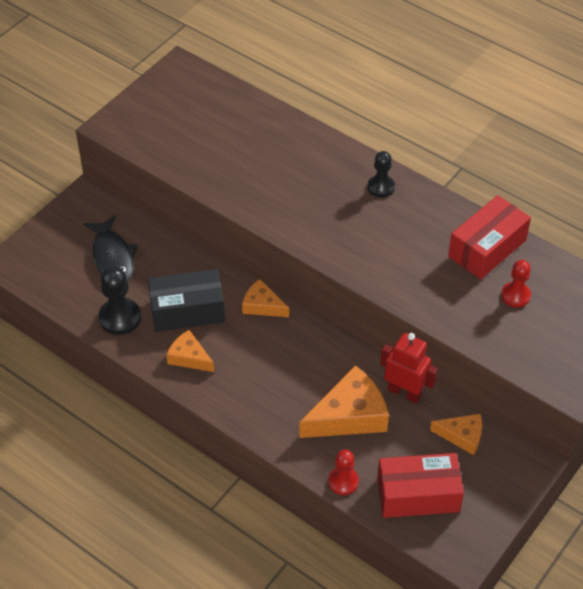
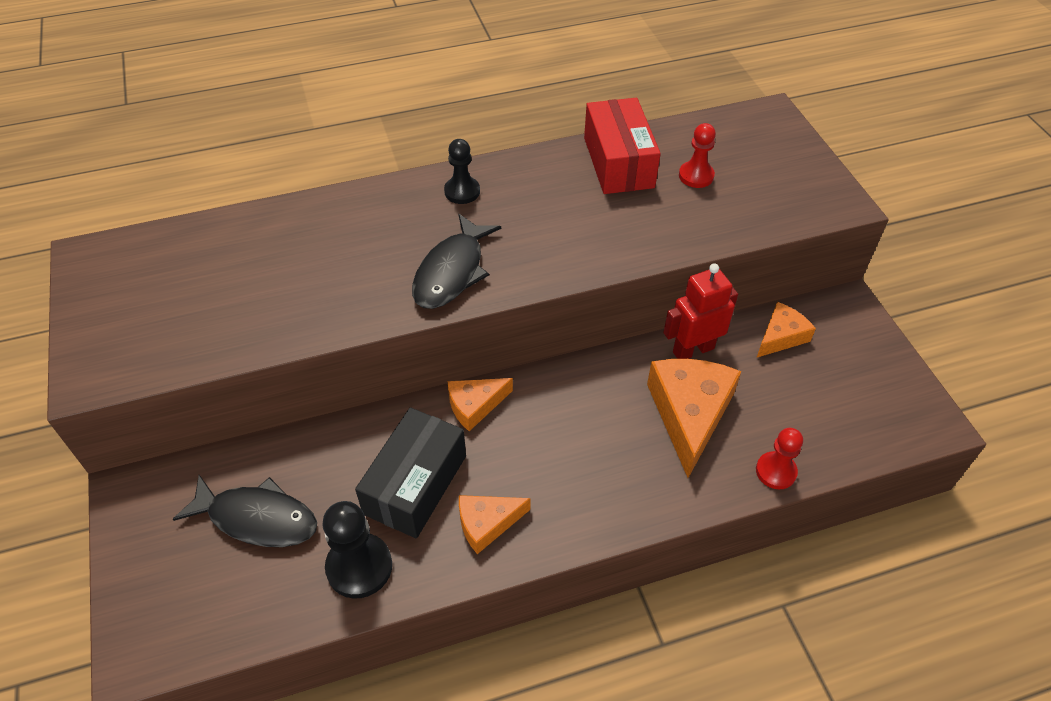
camera: 55 degrees left, 0 degrees up
red box [377,453,464,518] -> none
none -> black fish [412,214,501,309]

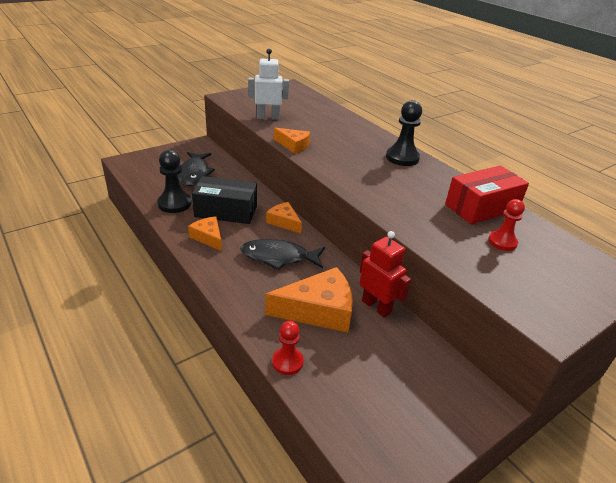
camera: 70 degrees right, 15 degrees down
black fish [412,214,501,309] -> black fish moved to [240,239,325,270]
black pawn [444,139,480,204] -> black pawn [386,100,422,166], size x1.51
orange cheese [756,302,816,358] -> orange cheese moved to [274,128,310,154]
none -> white robot [248,49,289,120]

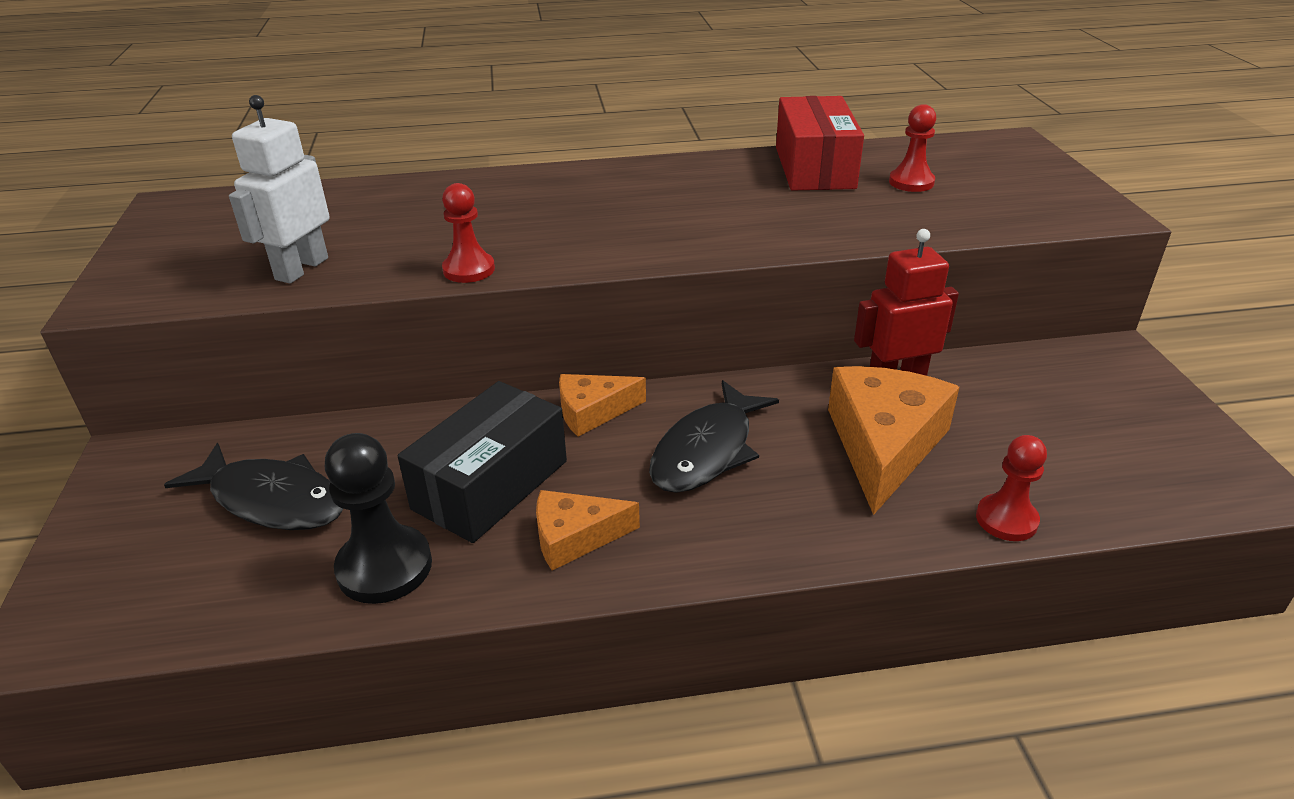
camera: 60 degrees left, 0 degrees up
orange cheese [274,128,310,154] -> red pawn [442,183,495,283]
black pawn [386,100,422,166] -> none

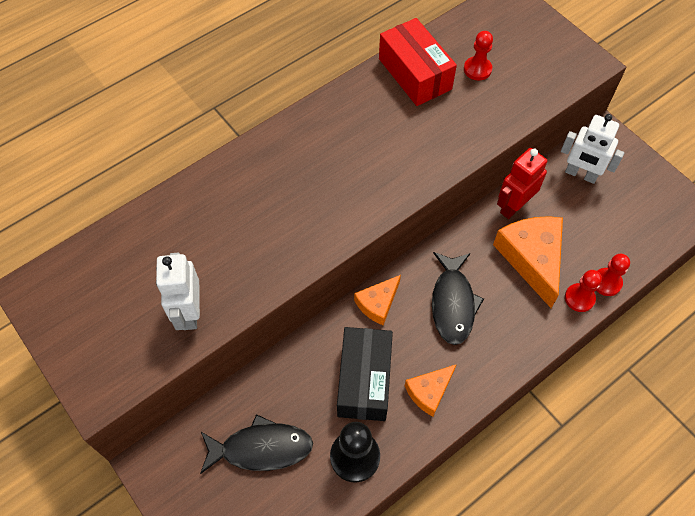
camera: 30 degrees left, 25 degrees up
red pawn [442,183,495,283] -> red pawn moved to [565,270,602,312]
none -> white robot [561,114,624,184]

